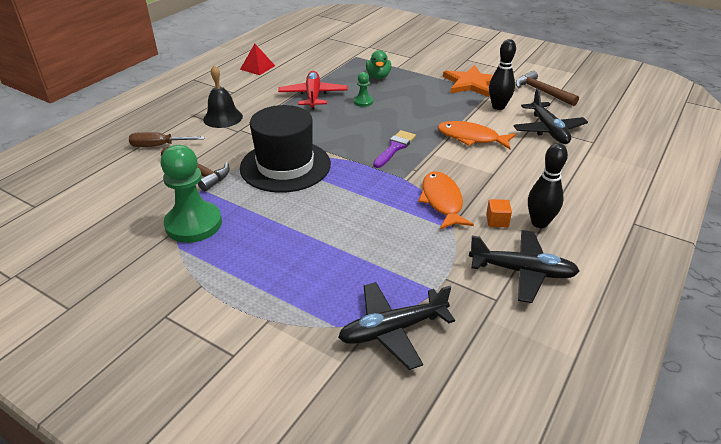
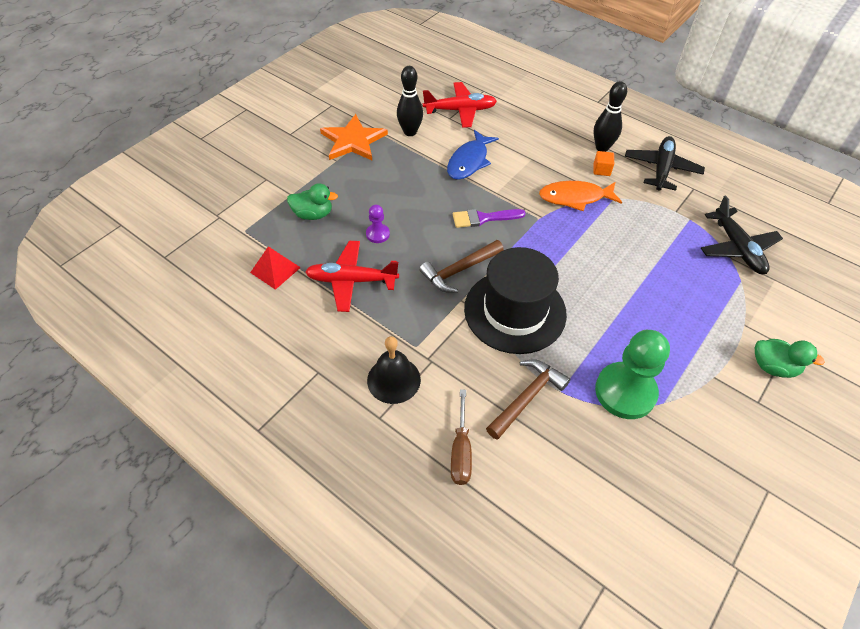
camera: 85 degrees left, 15 degrees up
red pyramid [240,44,275,75] -> red pyramid moved to [250,246,301,290]
green pawn [354,72,373,107] -> purple pawn [366,205,390,243]
purple brush [373,130,416,168] -> purple brush turned 45 degrees counterclockwise [453,209,526,228]
orange fish [438,121,516,149] -> blue fish [447,130,499,180]
black plane [513,88,588,144] -> red plane [423,82,497,128]
brown hammer [516,71,579,106] -> brown hammer moved to [419,240,504,293]
none -> green duck [755,339,825,378]

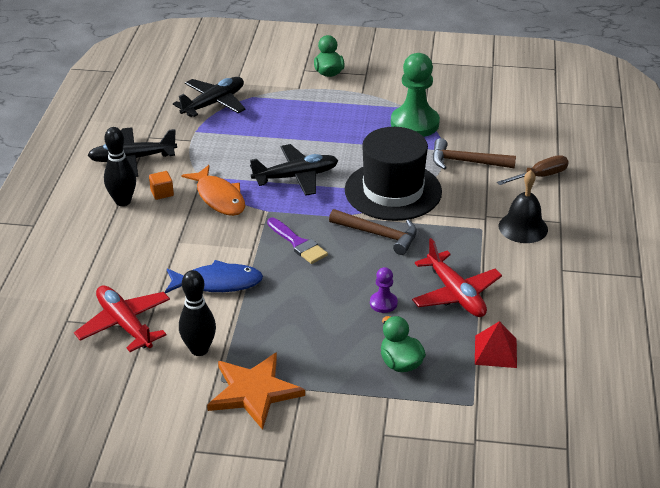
camera: 120 degrees left, 15 degrees down
none -> black plane [250,144,338,196]

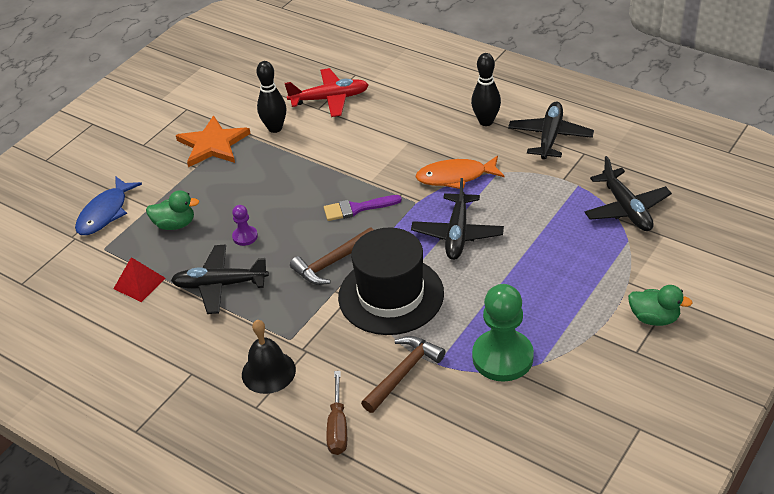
camera: 120 degrees right, 5 degrees up
orange cube [149,171,174,200] -> none
blue fish [165,260,263,294] -> blue fish moved to [75,177,142,235]
red plane [412,238,502,317] -> black plane [171,245,269,314]

